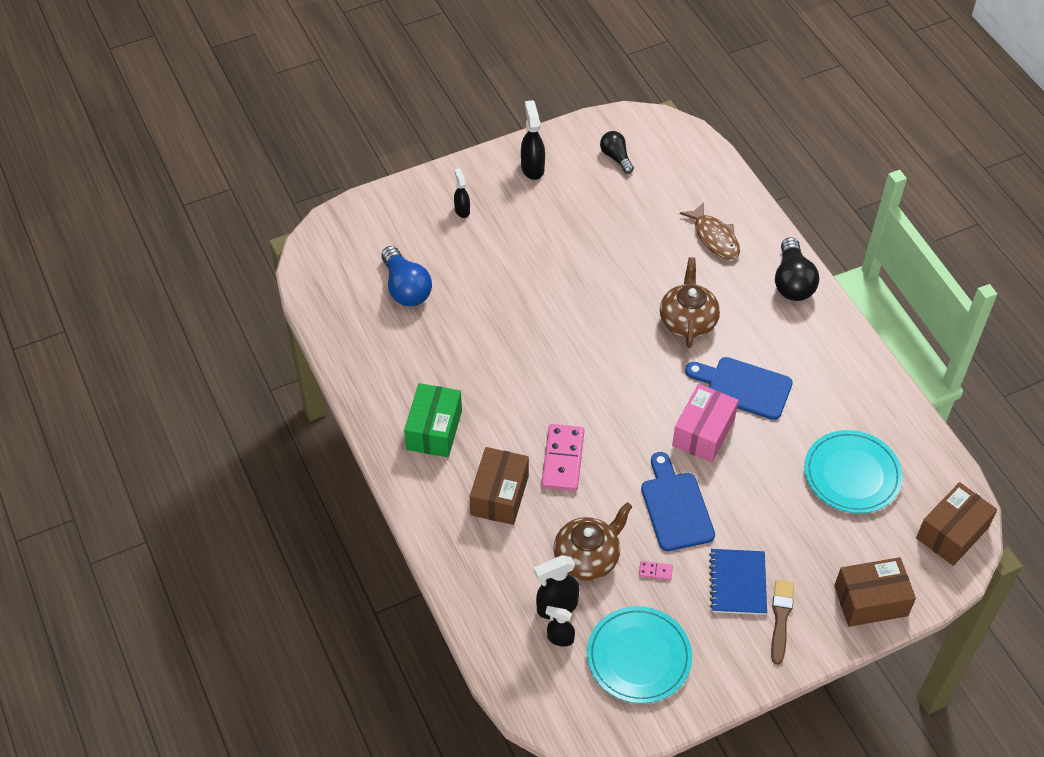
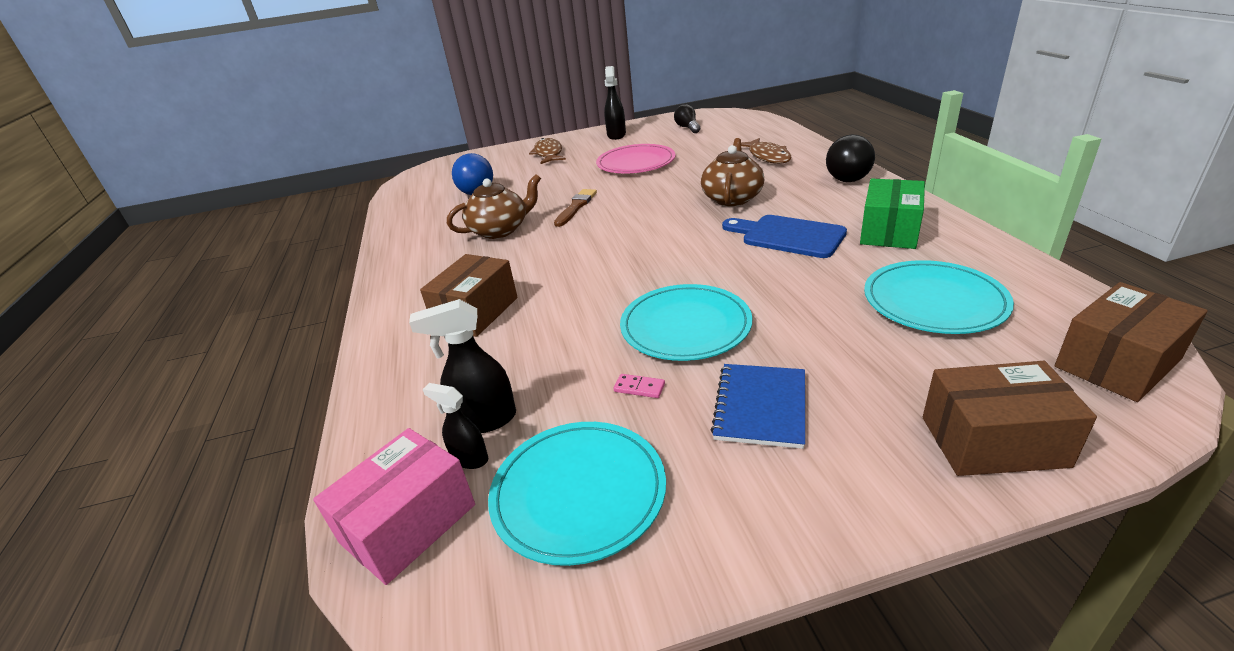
camera: 15 degrees right, 20 degrees down
green box [404,383,462,457] -> green box moved to [860,179,925,249]
black spray bottle [454,168,470,218] -> brown fish [529,138,566,164]
pink domino [541,424,584,491] -> none
brown teapot [553,502,633,581] -> brown teapot moved to [447,174,541,239]
blue cutting board [641,452,715,551] -> turquoise plate [620,284,752,361]
pink box [672,384,739,463] -> pink box moved to [313,428,475,585]
brown brush [771,580,794,664] -> brown brush moved to [554,189,597,227]
none -> pink plate [596,144,675,173]

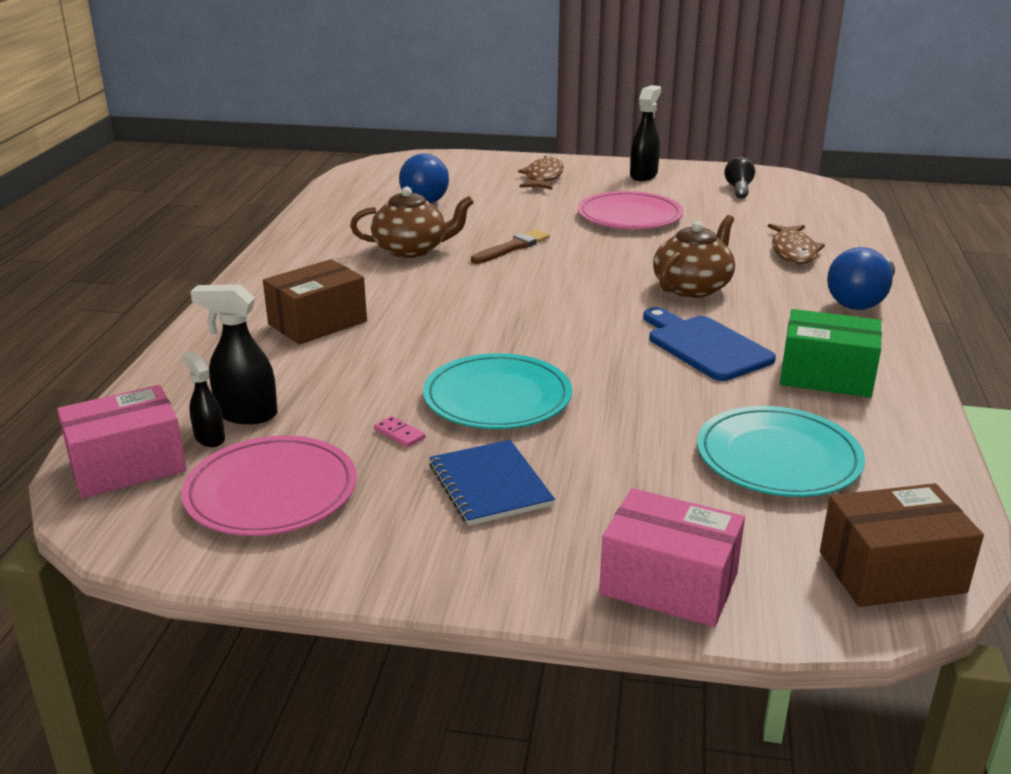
camera: 20 degrees right, 5 degrees down
turquoise plate [488,422,666,566] -> pink plate [181,436,357,536]
blue notebook [711,364,805,449] -> blue notebook turned 60 degrees counterclockwise [429,440,555,526]
black light bulb [826,135,875,182] -> blue light bulb [827,247,895,310]
green box [860,179,925,249] -> green box turned 60 degrees clockwise [780,309,882,398]
brown box [923,361,1097,476] -> pink box [599,488,745,627]

